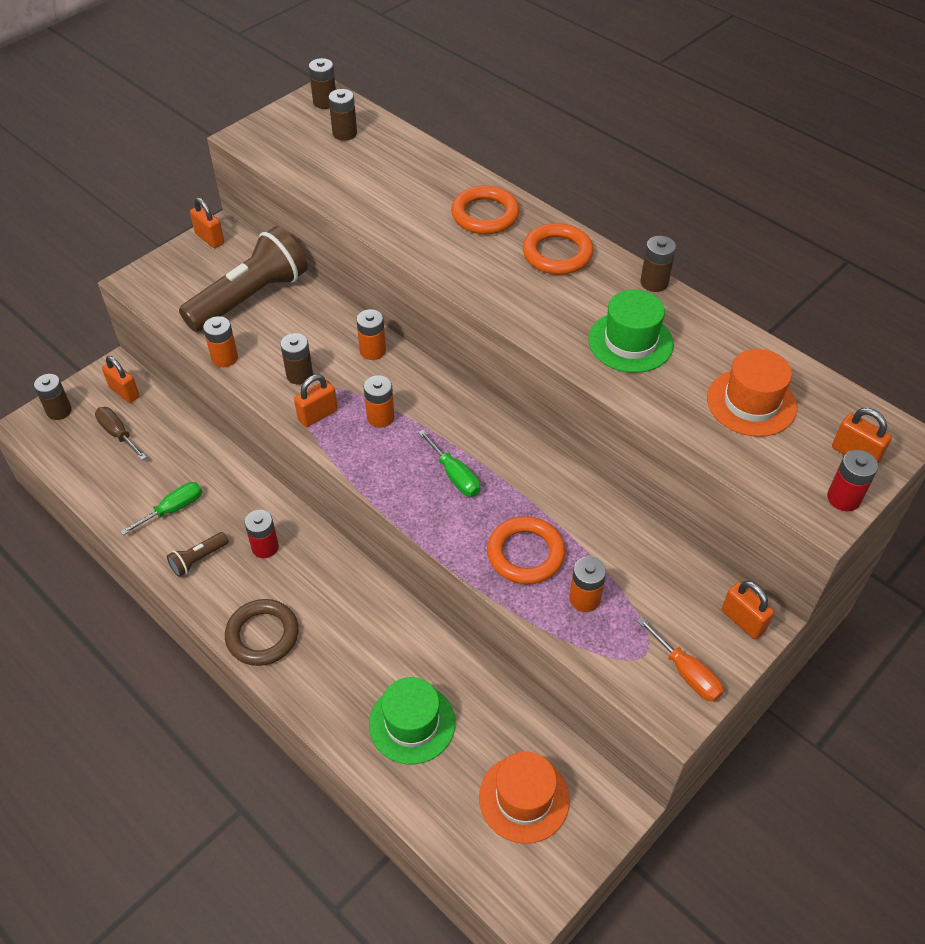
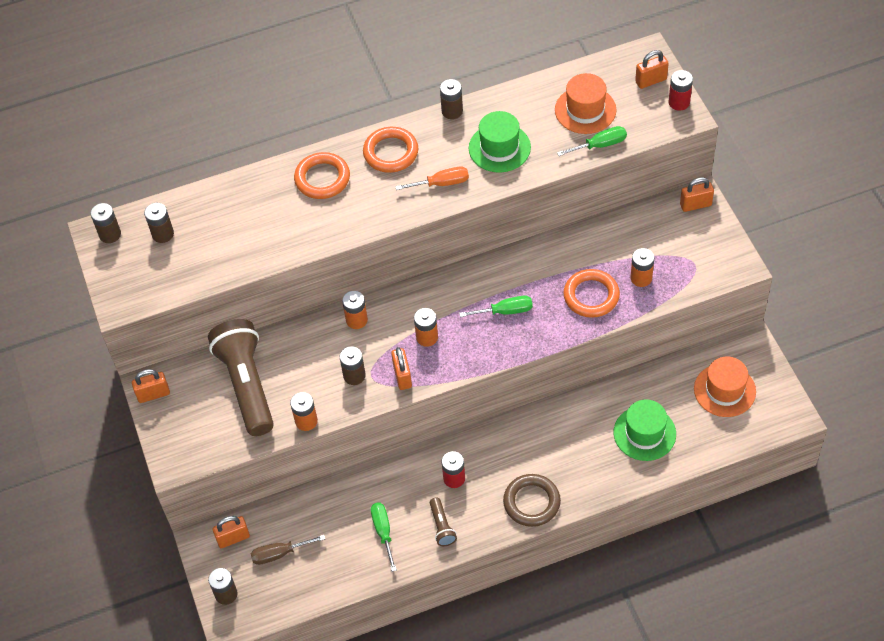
camera: 60 degrees left, 5 degrees up
orange screwdriver [637,617,724,702] -> orange screwdriver moved to [395,167,469,190]
none -> green screwdriver [557,126,627,156]

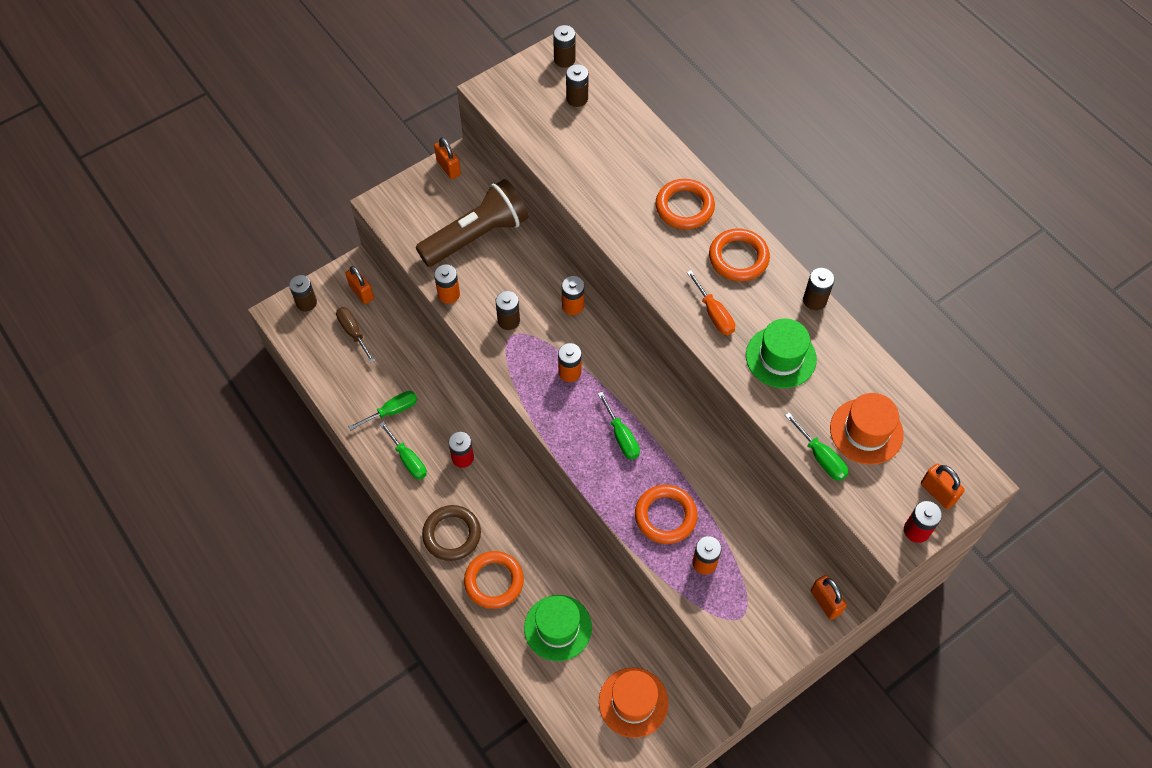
camera: 70 degrees right, 5 degrees up
orange padlock [391,347,412,390] -> none
brown flashlight [430,497,457,546] -> green screwdriver [380,422,427,480]
none -> orange ring [464,551,524,609]

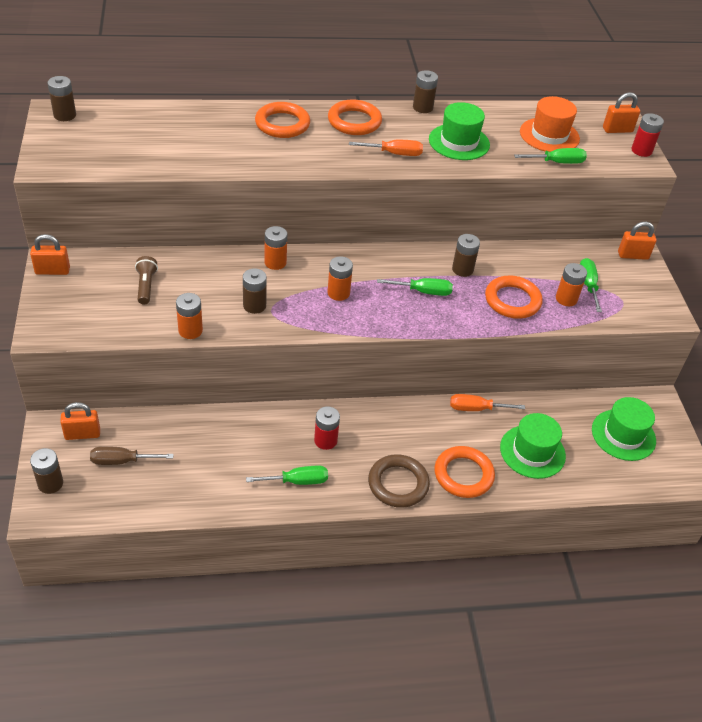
camera: 65 degrees left, 15 degrees down
green screwdriver [349,391,417,430] -> green screwdriver moved to [580,258,602,312]
brown flashlight [416,179,528,267] -> brown flashlight [135,256,158,305], size x0.43
brown battery [566,64,589,107] -> brown battery moved to [452,234,480,277]
orange hat [599,668,669,738] -> green hat [592,397,656,461]
none -> orange screwdriver [450,394,525,411]

